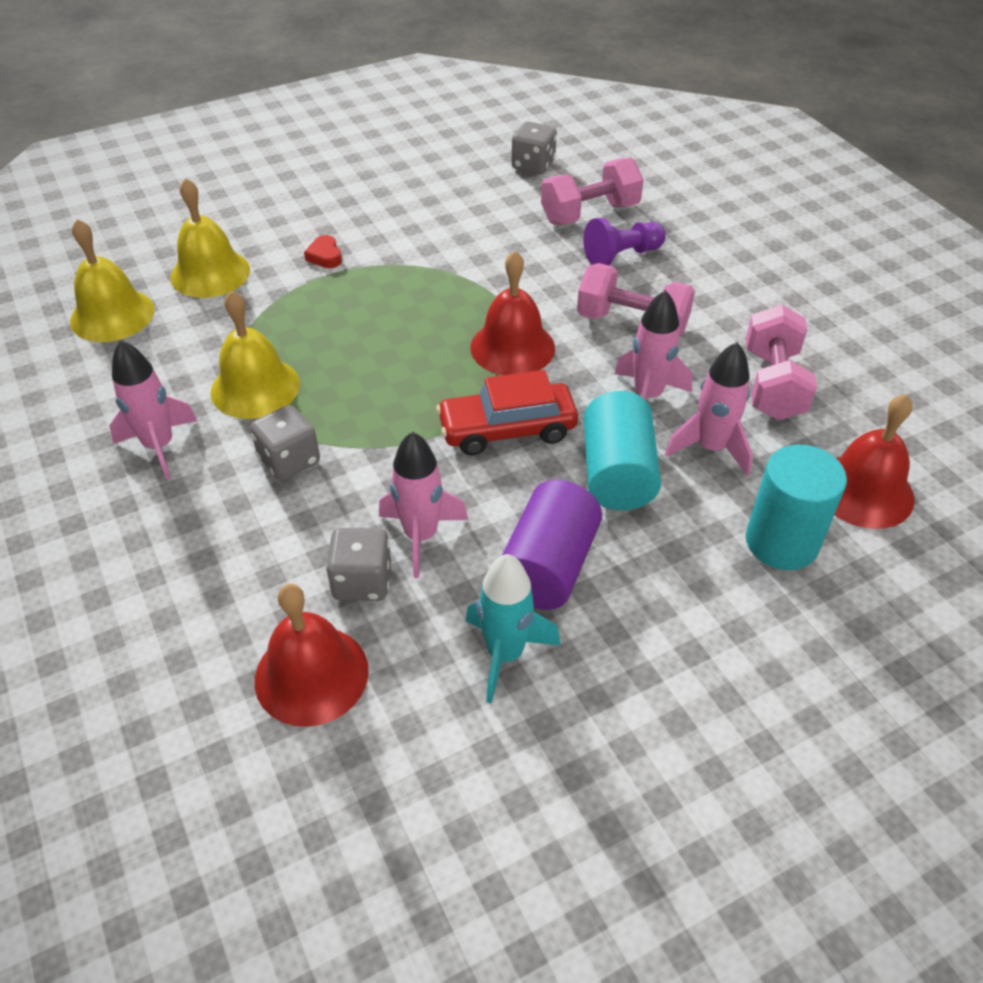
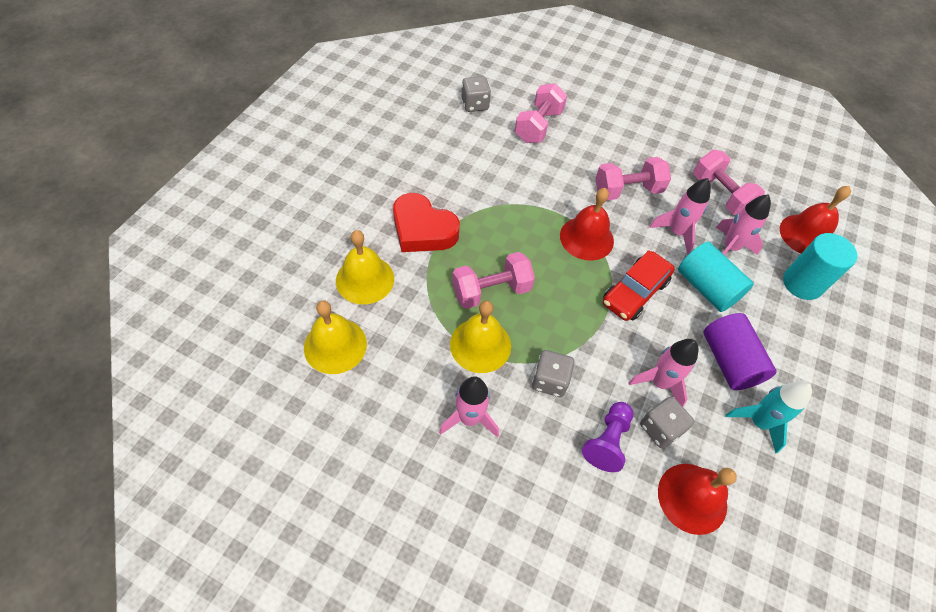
camera: 40 degrees left, 10 degrees up
red heart [304,235,342,268] -> red heart [393,193,460,252], size x2.40
purple pawn [583,218,666,265] -> purple pawn moved to [582,402,633,472]
none -> pink dumbbell [452,252,535,309]

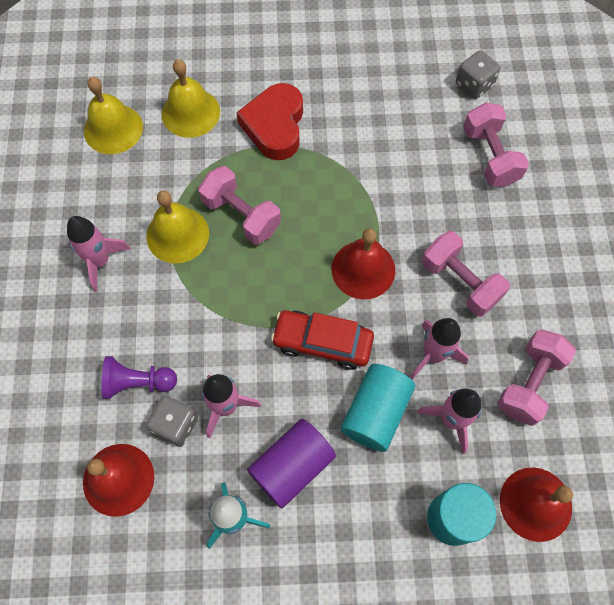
camera: 65 degrees right, 10 degrees up
pink dumbbell [515,83,567,143] -> pink dumbbell turned 75 degrees clockwise [463,102,529,187]
grey dice [532,350,574,397] -> none

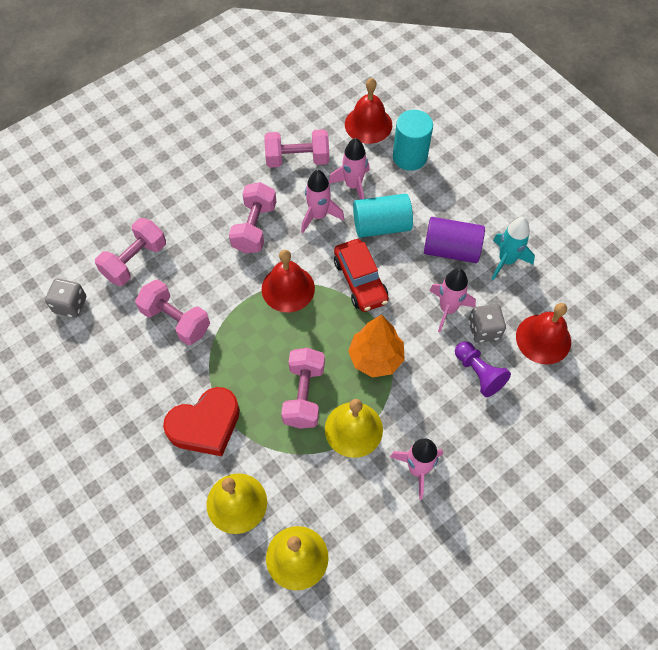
camera: 125 degrees left, 5 degrees down
none -> pink dumbbell [135,279,210,345]
none -> orange tree [348,315,405,377]

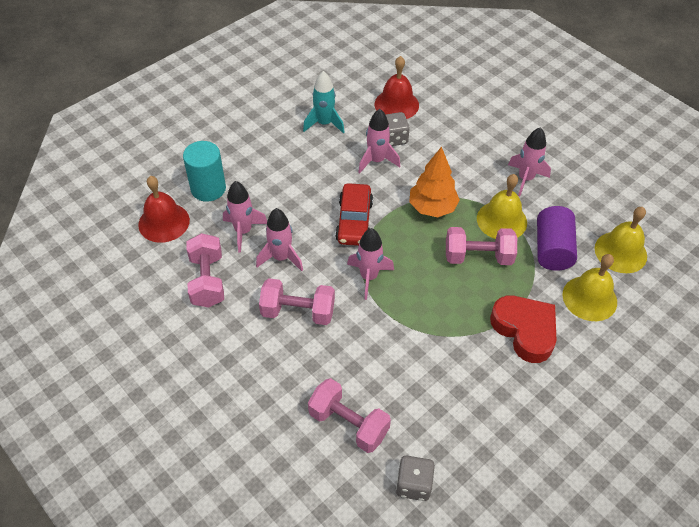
camera: 95 degrees left, 10 degrees down
pink dumbbell [135,279,210,345] -> none
red bell [262,250,315,312] -> pink rocket [347,228,394,300]
red car [334,239,389,312] -> red car turned 120 degrees clockwise [335,183,373,246]
turquoise cylinder [353,194,413,238] -> none
purple cylinder [424,217,485,263] -> purple cylinder moved to [537,206,577,271]
purple pawn [455,341,511,397] -> none

